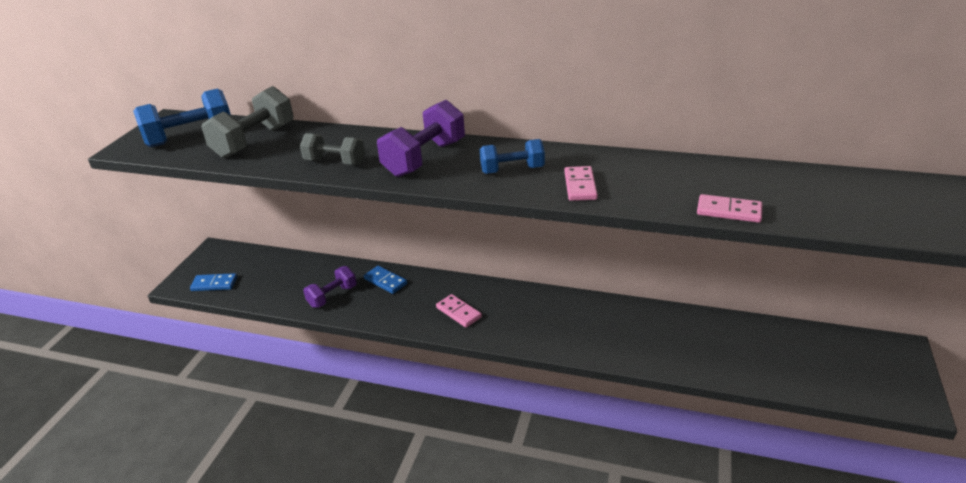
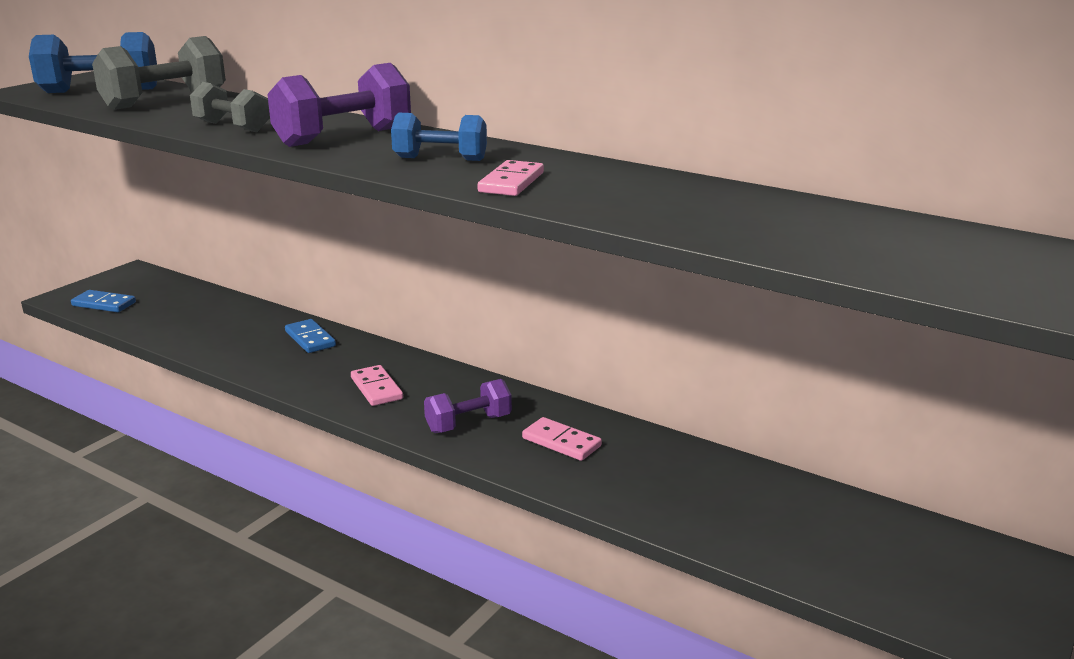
camera: 15 degrees right, 10 degrees down
purple dumbbell [303,266,357,308] -> purple dumbbell moved to [424,379,512,433]
pink domino [697,194,762,223] -> pink domino moved to [522,417,602,461]

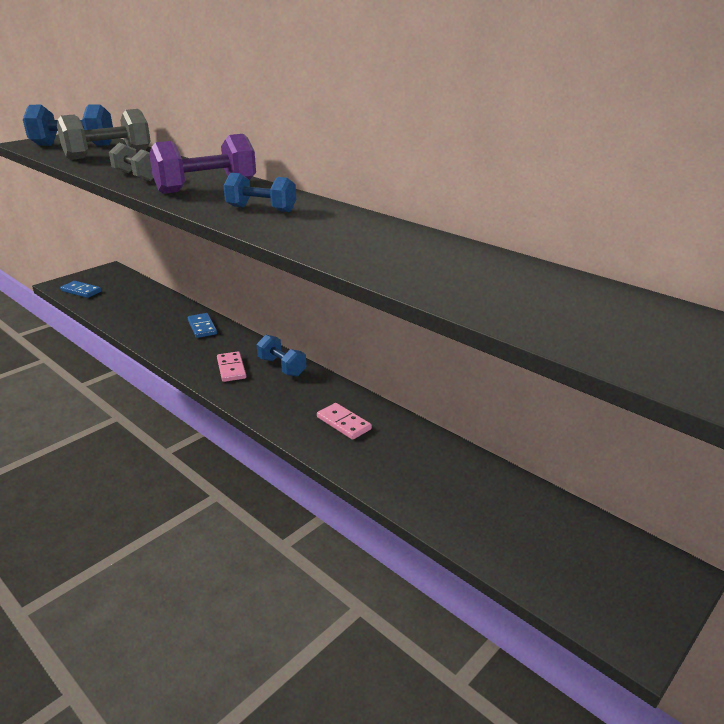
camera: 10 degrees right, 5 degrees up
purple dumbbell [424,379,512,433] -> none
pink domino [478,160,544,196] -> none
none -> blue dumbbell [256,335,306,377]

